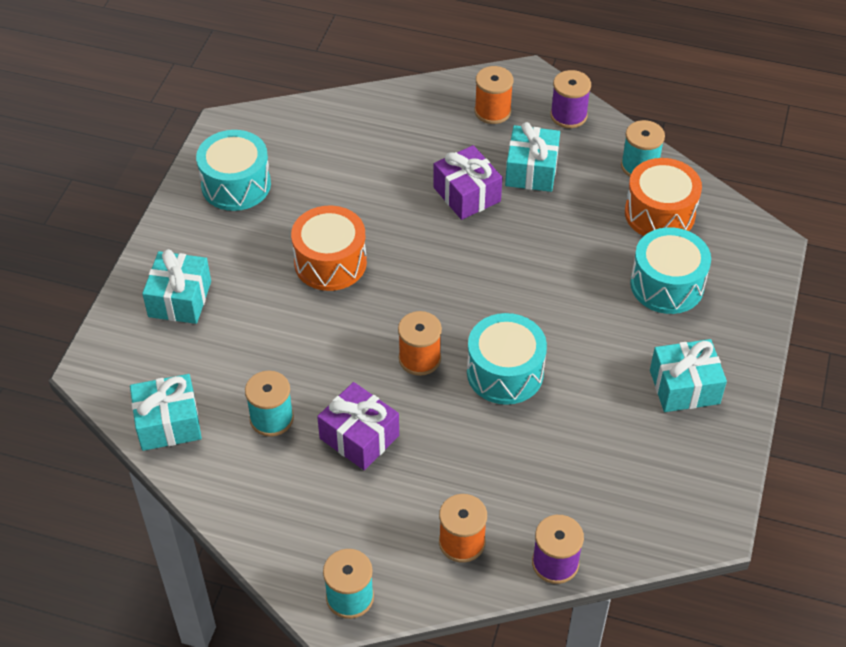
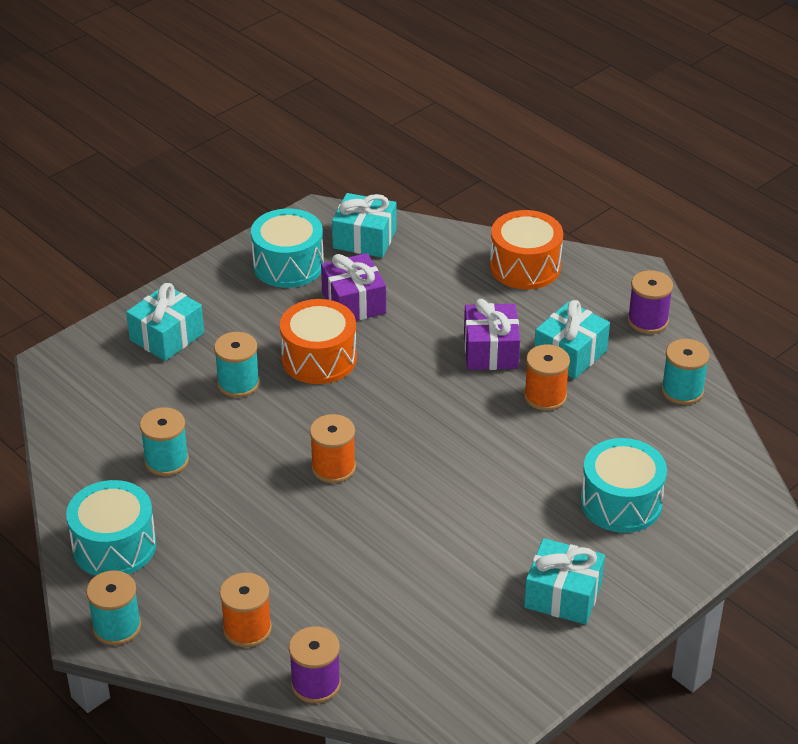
camera: 30 degrees right, 10 degrees down
turquoise gift [130,374,202,451] -> turquoise gift moved to [332,193,396,258]
purple gift [317,382,399,470] -> purple gift moved to [321,253,386,321]
turquoise drum [467,313,547,405] -> turquoise drum moved to [66,480,156,576]
orange spool [475,66,513,124] -> orange spool moved to [524,345,570,411]
orange drum [625,158,702,236] -> orange drum moved to [490,210,563,289]
none -> turquoise spool [214,332,260,397]

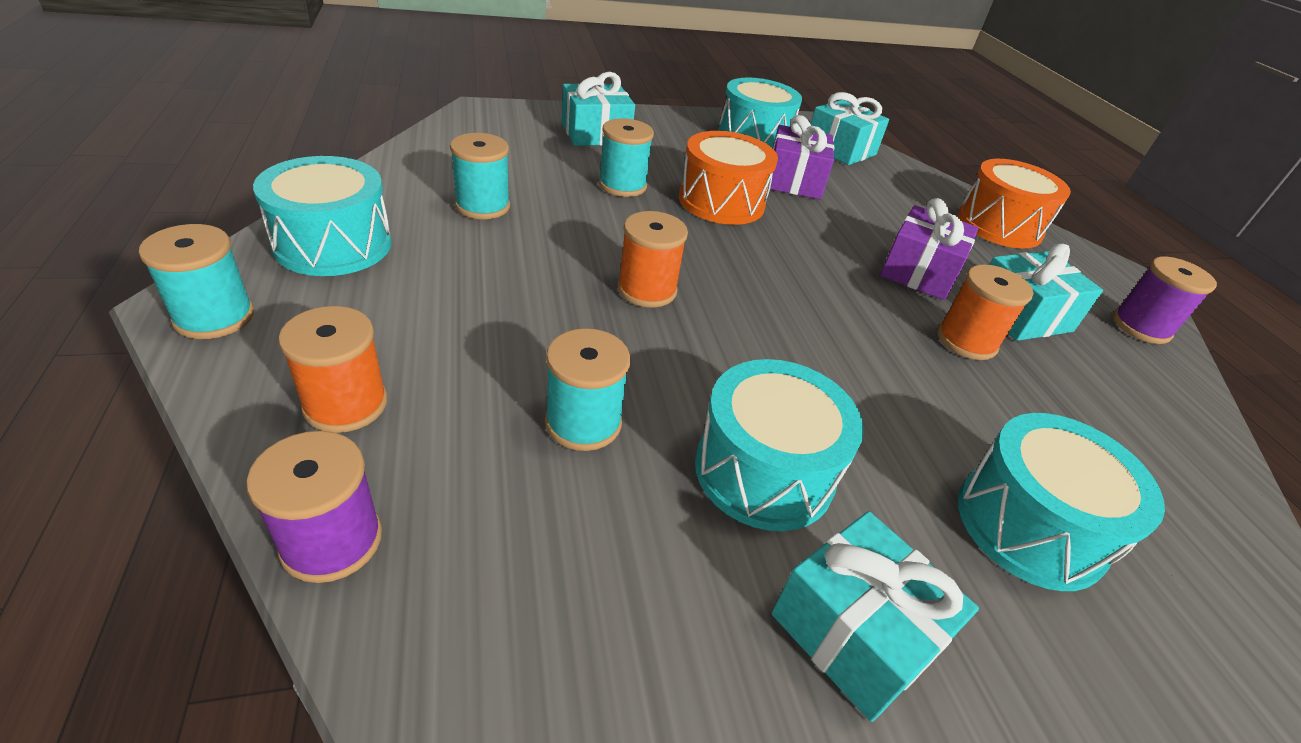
camera: 25 degrees right, 0 degrees up
turquoise spool [661,339,710,405] -> turquoise spool moved to [545,328,630,451]
none -> turquoise drum [695,359,864,531]

